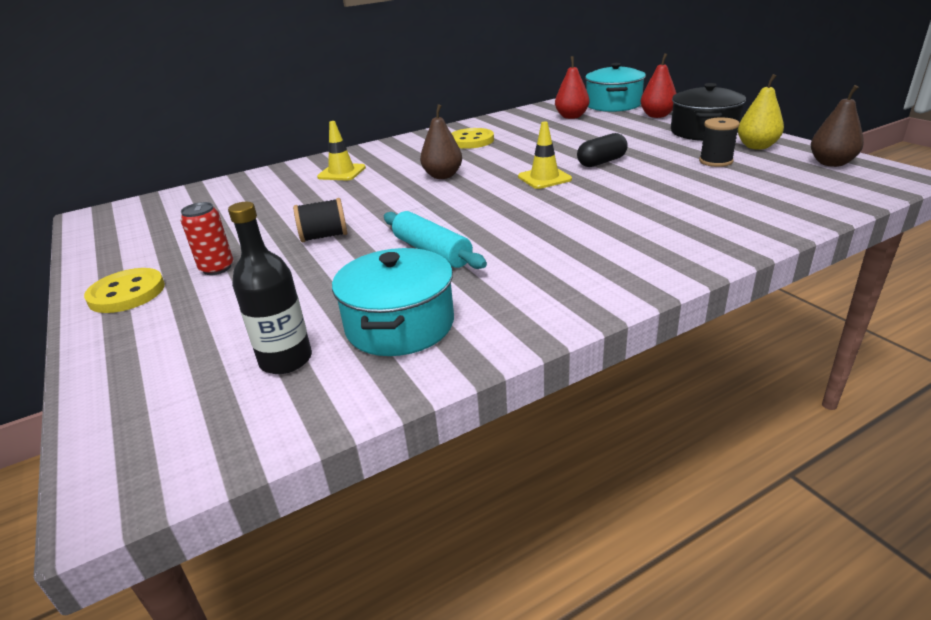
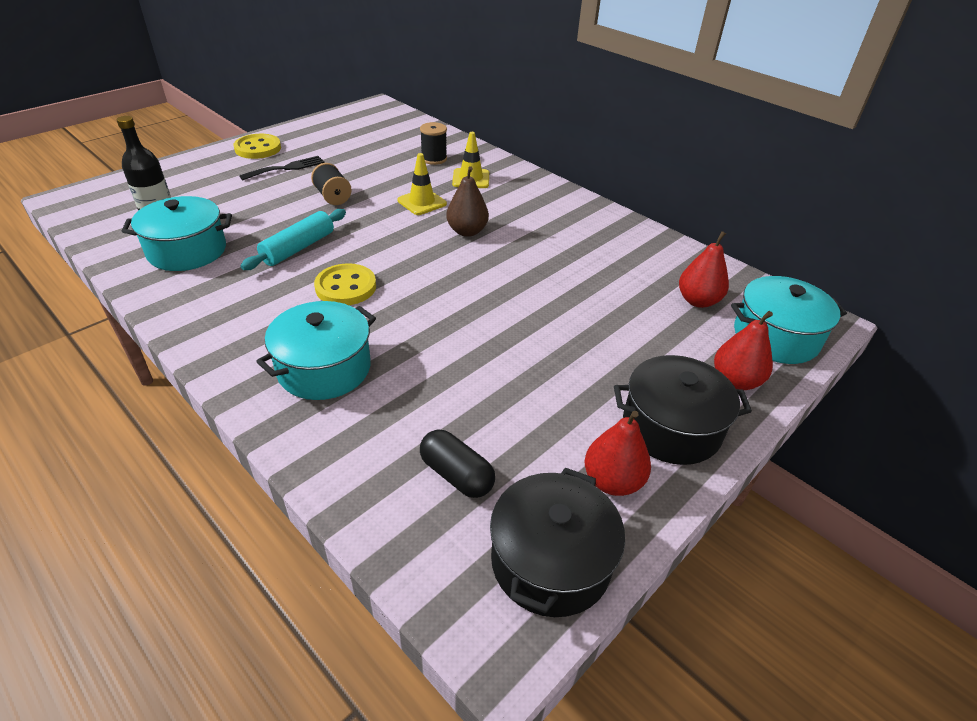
camera: 70 degrees right, 10 degrees up
red can [180,202,233,275] -> black fork [239,156,325,180]
yellow button [451,128,494,149] -> yellow button moved to [314,263,376,305]
yellow traffic cone [518,121,572,189] -> yellow traffic cone moved to [397,153,447,215]
black capsule [577,133,628,167] -> black capsule moved to [420,429,495,498]
black spool [699,117,740,167] -> black spool moved to [420,122,447,165]
yellow pear [738,74,784,150] -> red pear [585,411,651,496]
brown pear [811,85,864,167] -> black pot [490,467,625,617]
none -> turquoise pot [256,301,376,400]

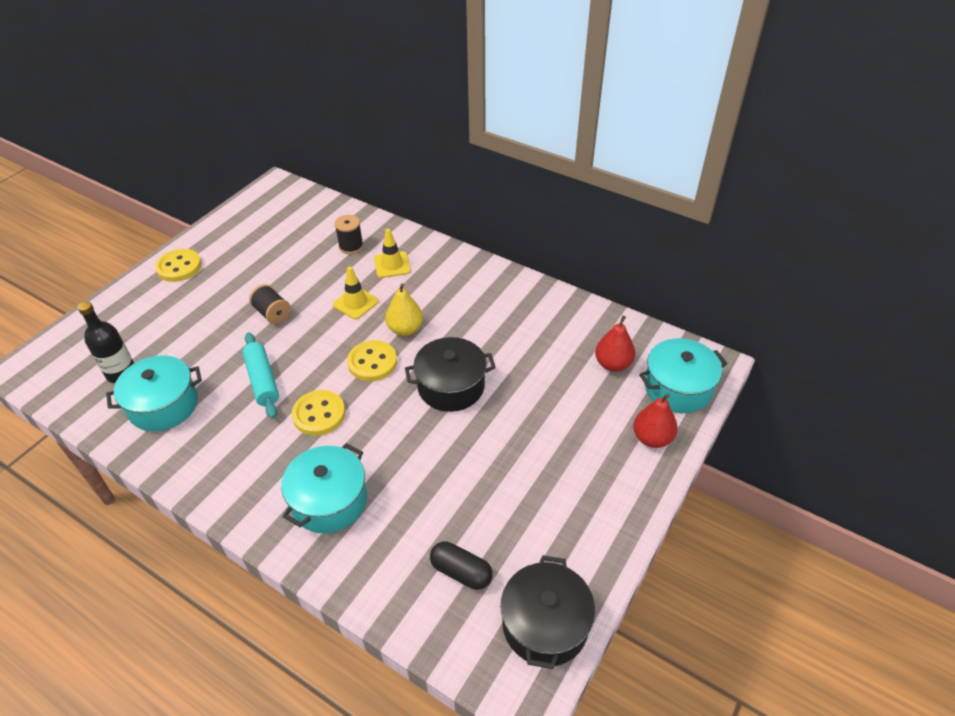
camera: 10 degrees left, 5 degrees up
black fork [239,156,325,180] -> none
turquoise rolling pin [240,209,346,270] -> turquoise rolling pin turned 45 degrees counterclockwise [242,332,279,419]
brown pear [446,166,489,237] -> yellow pear [385,283,423,336]
red pear [585,411,651,496] -> none
black pot [614,355,752,465] -> black pot moved to [405,337,496,412]
none -> yellow button [347,340,397,381]

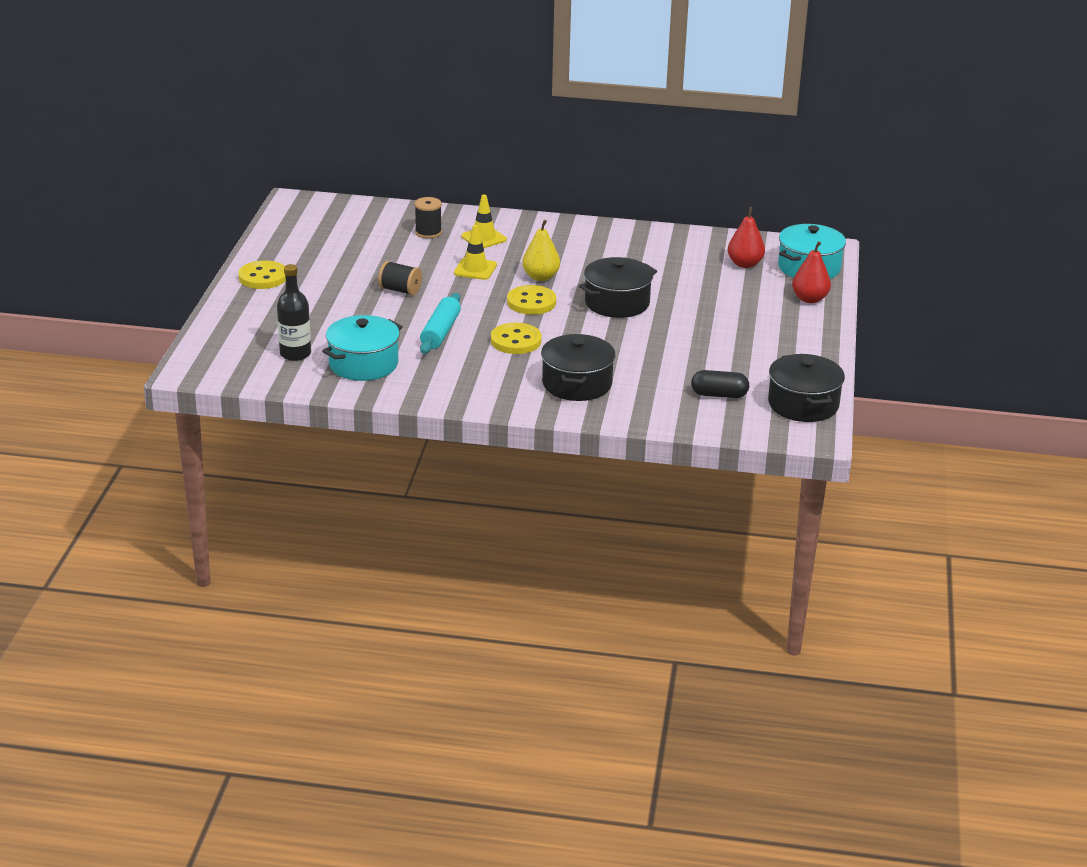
camera: 25 degrees left, 15 degrees down
turquoise rolling pin [242,332,279,419] -> turquoise rolling pin turned 60 degrees clockwise [420,293,461,354]
turquoise pot [281,443,367,533] -> black pot [541,334,615,401]

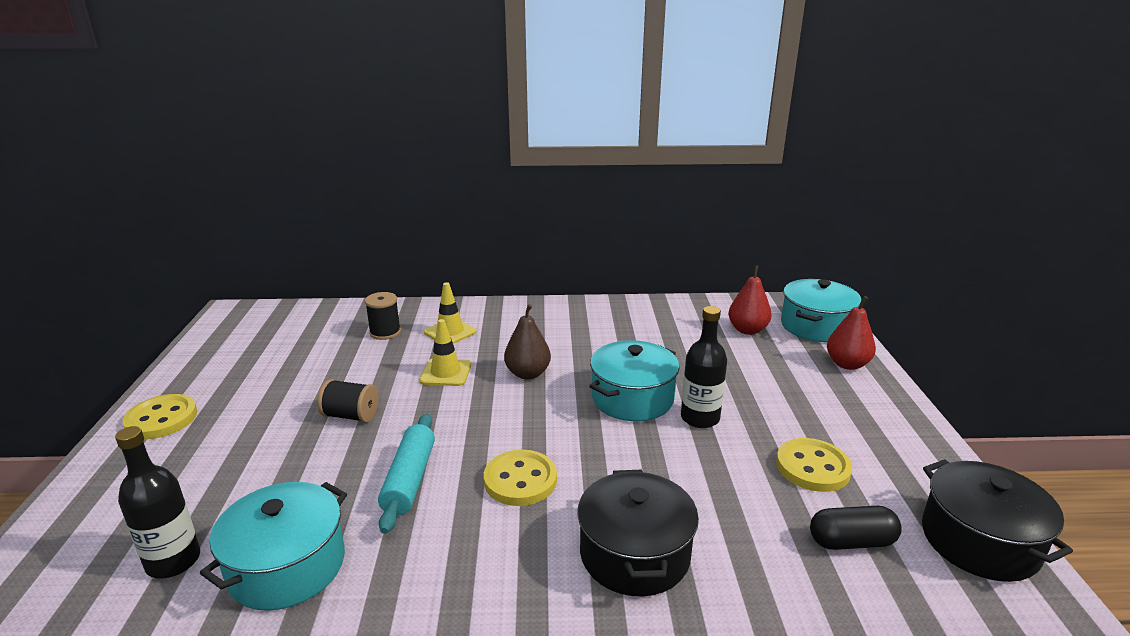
camera: 10 degrees left, 5 degrees down
yellow button [507,285,556,315] -> yellow button moved to [776,438,852,492]
yellow pear [522,220,560,281] -> brown pear [504,304,551,379]
black pot [579,257,657,318] -> turquoise pot [590,340,679,421]
none -> black bottle [681,306,727,428]

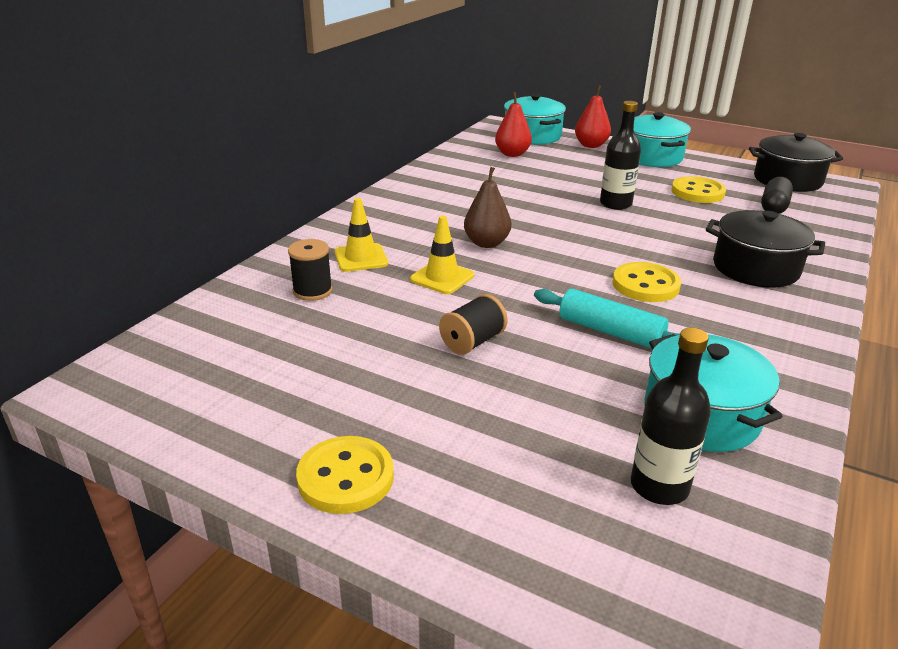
camera: 60 degrees left, 5 degrees up
turquoise pot [590,340,679,421] -> turquoise pot moved to [634,112,691,167]

